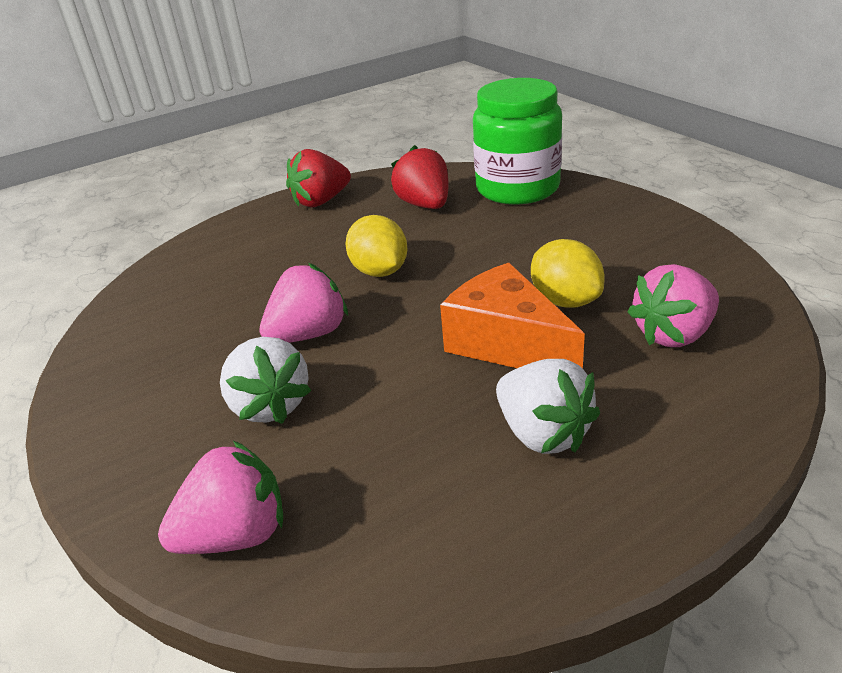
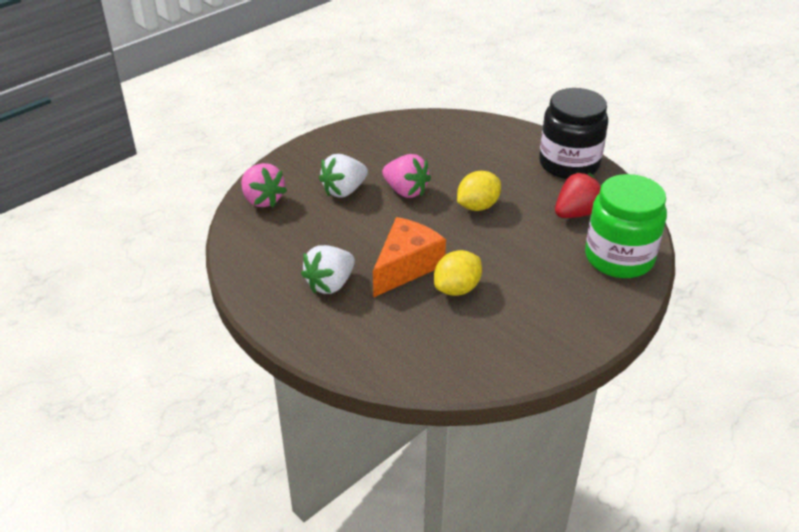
camera: 75 degrees right, 5 degrees up
red strawberry [286,149,351,207] -> black jar [539,88,608,179]
pink strawberry [628,264,719,347] -> none

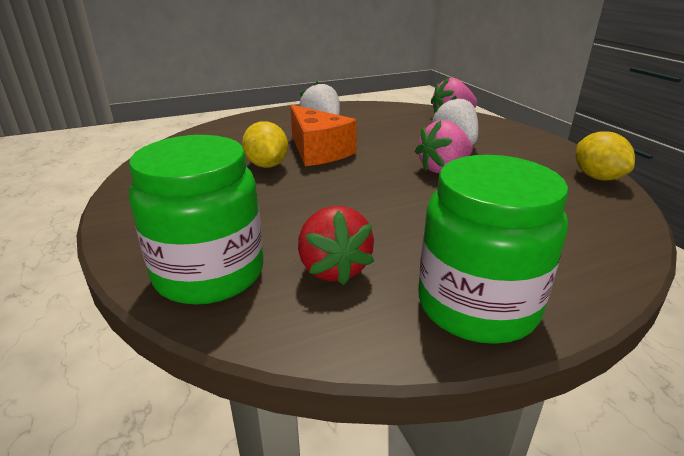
camera: 110 degrees right, 10 degrees down
yellow lemon [457,171,501,211] -> yellow lemon moved to [576,131,635,180]
black jar [539,88,608,179] -> green jar [418,155,568,344]

